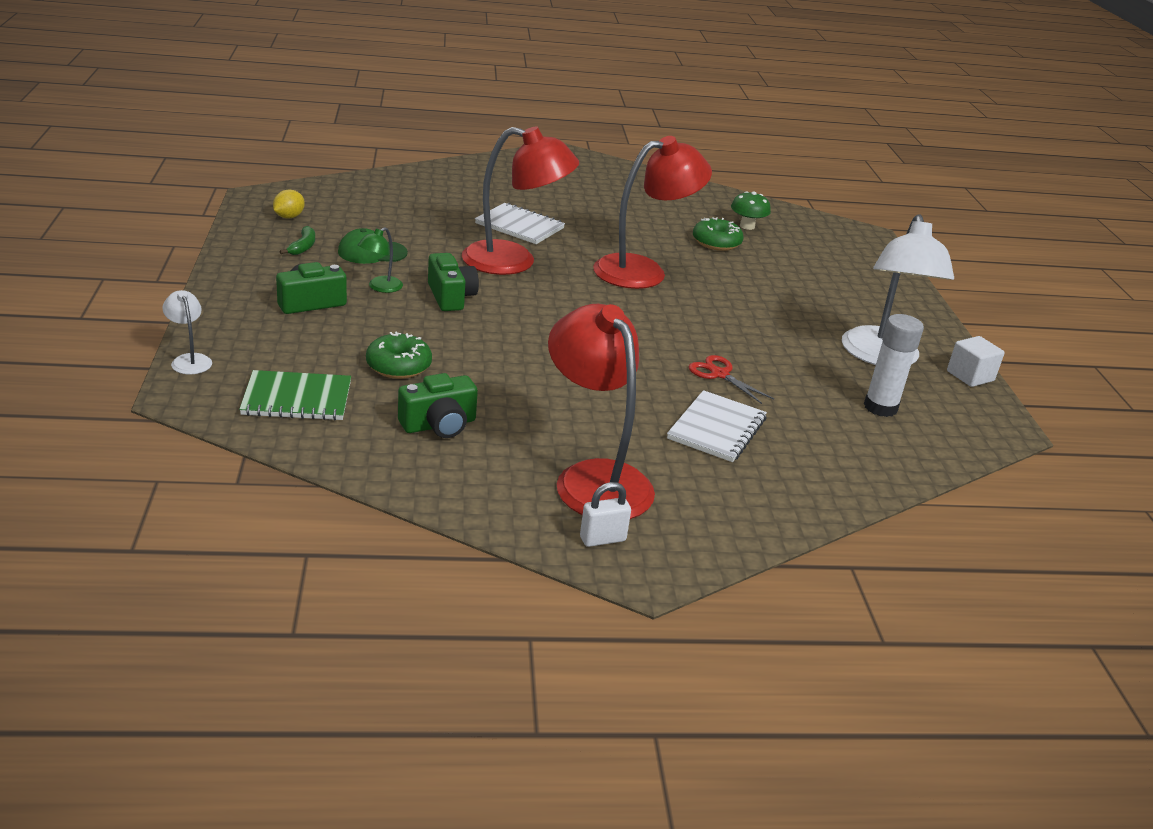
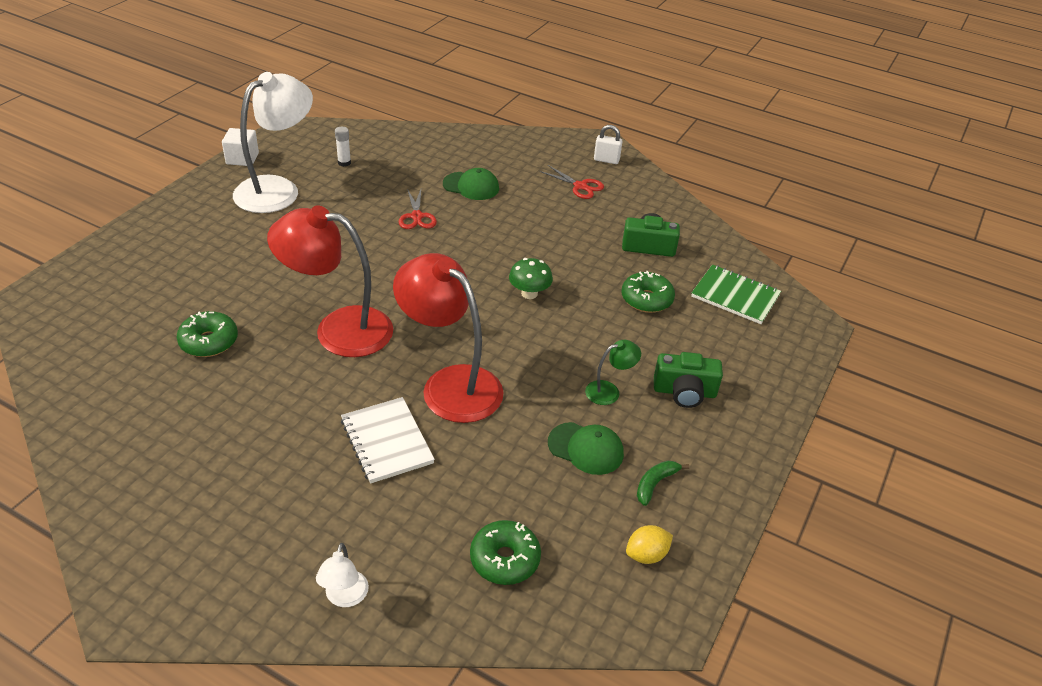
camera: 145 degrees left, 10 degrees up
white lamp [162,290,212,375] -> white lamp moved to [316,543,369,607]
green camera [428,253,479,311] -> none
red lamp [548,304,655,519] -> red scissors [540,165,604,199]
white notebook [667,390,767,462] -> green cap [443,168,499,200]
green mushroom [731,191,771,230] -> green mushroom moved to [509,258,553,299]
white glue stick [864,314,924,417] -> white glue stick [335,127,351,167], size x0.54
none -> green donut [470,520,541,585]

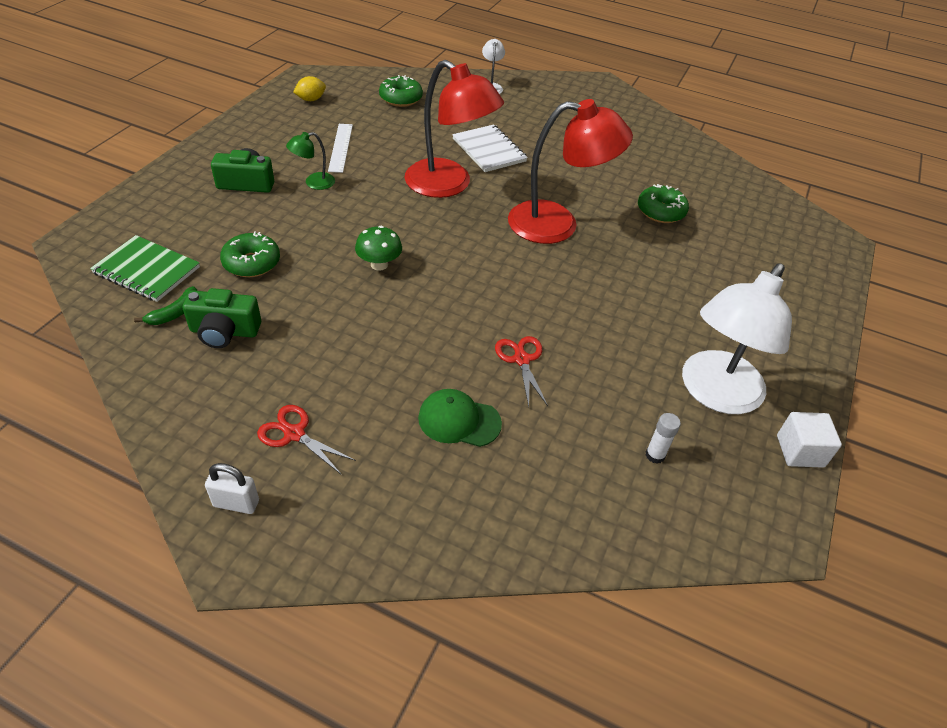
camera: 175 degrees right, 5 degrees up
green cap [548,422,624,475] -> white ruler [328,124,353,173]
green banana [637,461,690,506] -> green banana moved to [134,286,197,325]

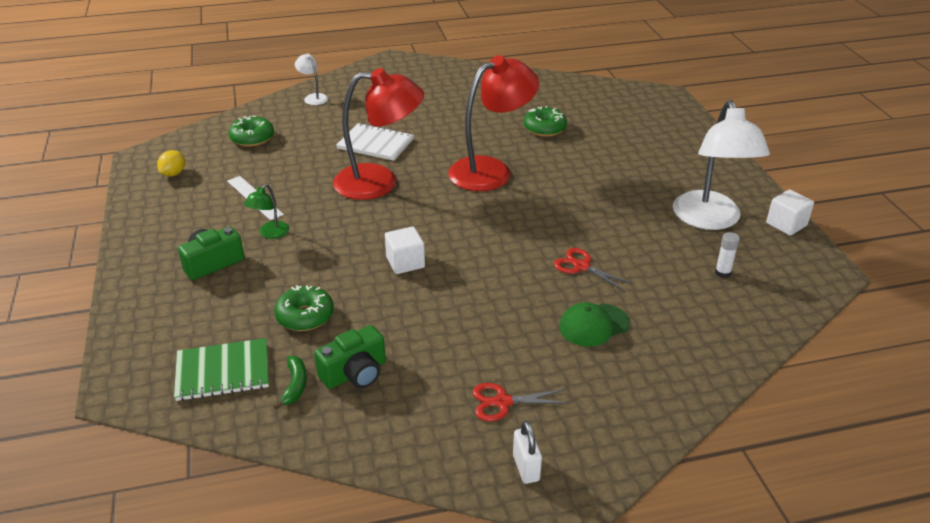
camera: 35 degrees left, 10 degrees down
white padlock [205,463,259,514] -> white padlock turned 75 degrees counterclockwise [513,420,542,484]
green mushroom [355,226,402,271] -> white cube [385,226,425,274]

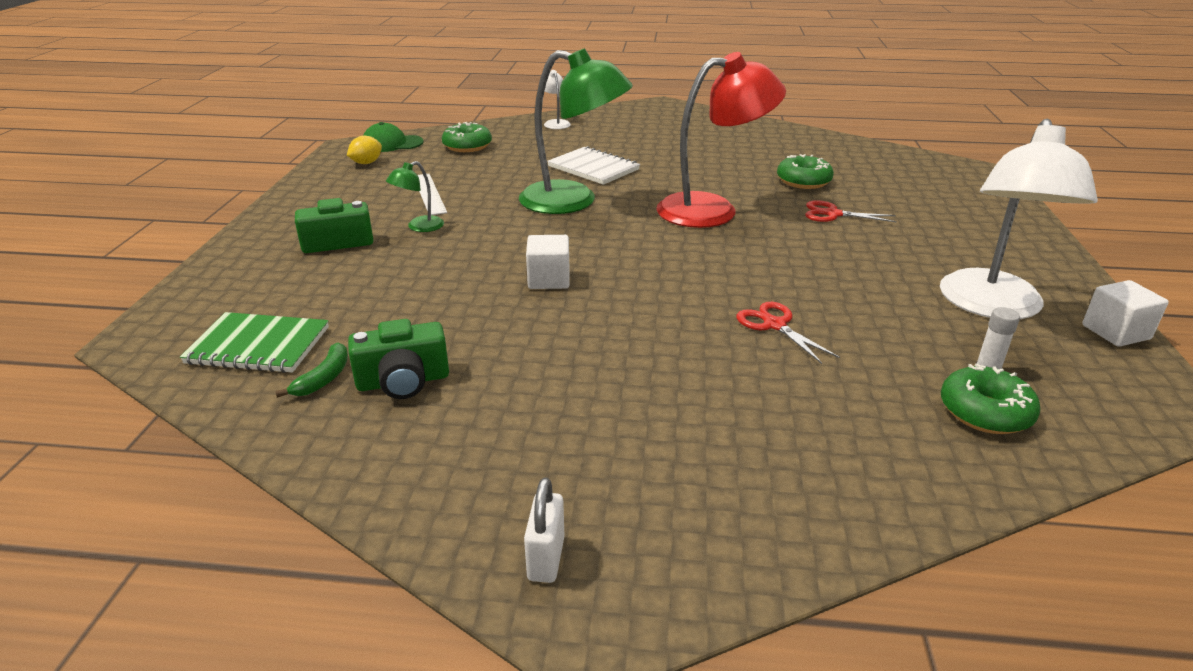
camera: 20 degrees right, 5 degrees down
green donut [274,285,334,331] -> green donut moved to [941,363,1041,434]
red lamp [333,68,424,200] -> green lamp [519,48,633,214]
red scissors [472,383,569,421] -> red scissors moved to [805,200,897,222]
green cap [559,302,630,347] -> green cap moved to [363,122,424,152]

